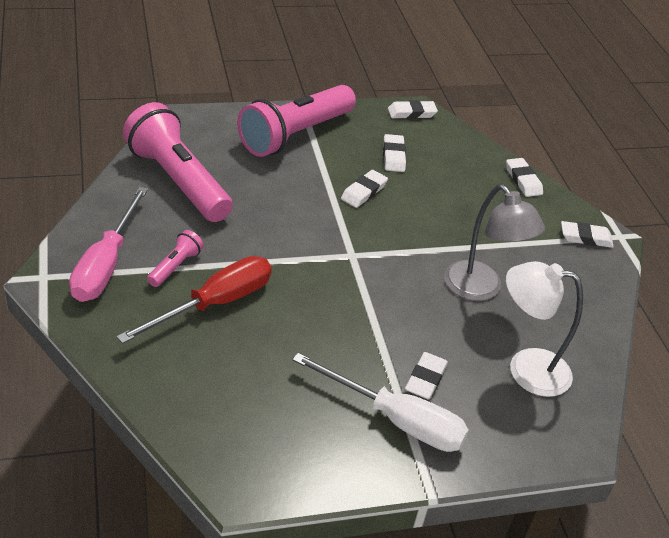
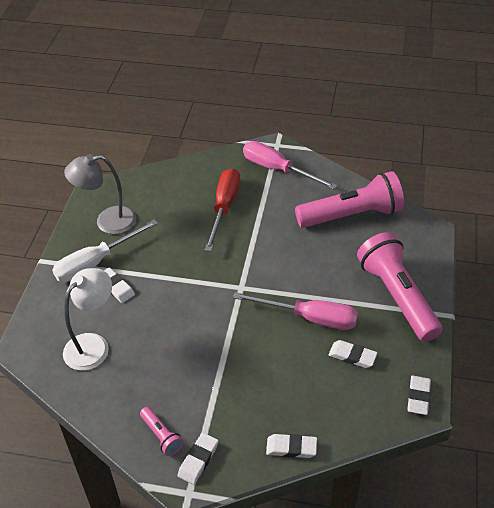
camera: 120 degrees right, 5 degrees up
red screwdriver [116,256,272,344] -> red screwdriver turned 150 degrees counterclockwise [204,168,241,252]
pink flashlight [147,230,204,287] -> pink flashlight moved to [140,407,184,456]
white eraser [341,170,388,208] -> pink screwdriver [233,292,358,330]
grey lamp [444,184,545,301] -> grey lamp moved to [64,154,136,234]

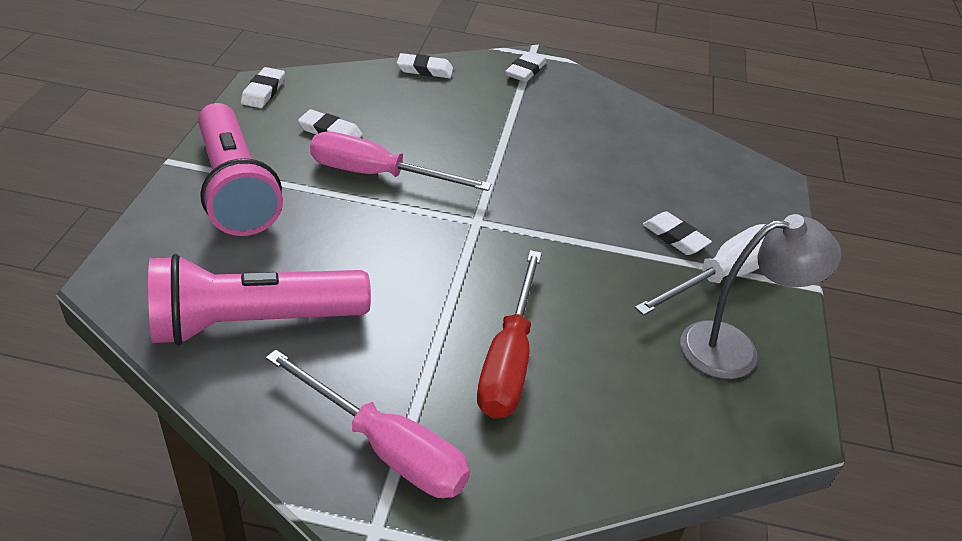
camera: 175 degrees right, 5 degrees down
white lamp [63,268,112,371] -> none
pink flashlight [140,407,184,456] -> none

